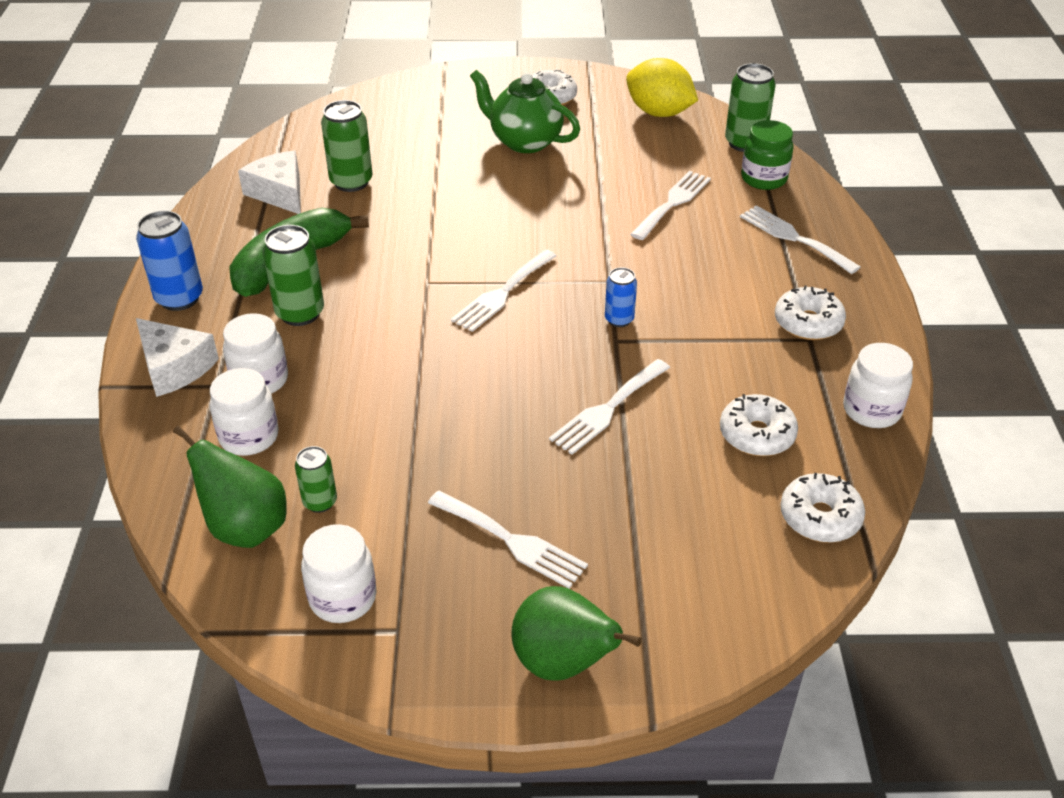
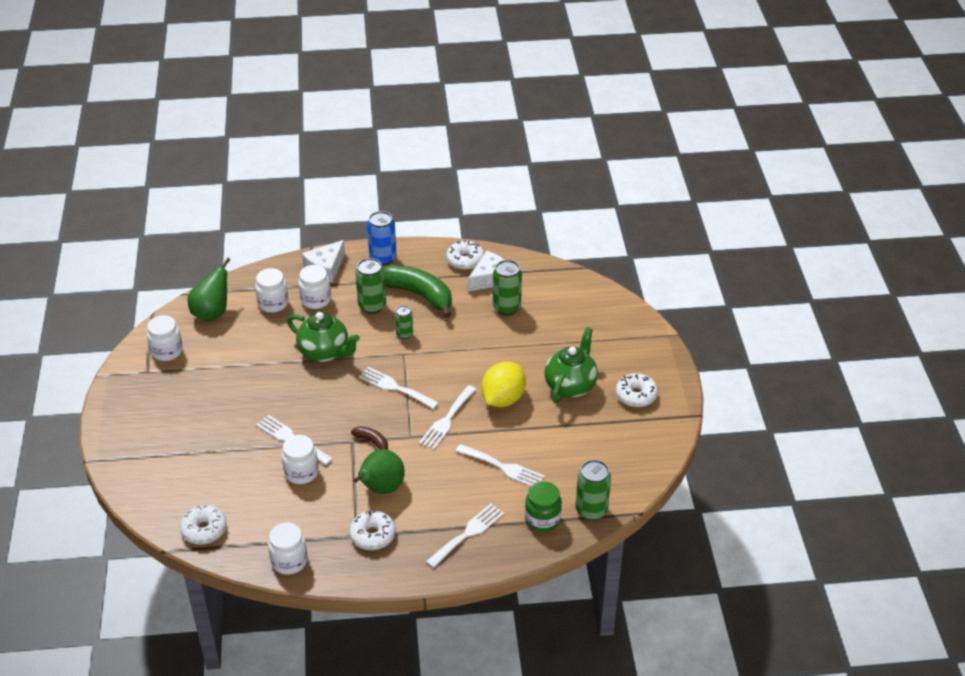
camera: 85 degrees right, 0 degrees up
green can [295,446,337,513] -> green can moved to [395,305,413,339]
white fork [428,490,588,589] -> white fork moved to [419,385,476,450]
green pear [511,586,642,681] -> green pear moved to [354,449,405,494]
blue can [605,267,637,327] -> brown banana [351,426,388,450]
yellow lemon [626,58,698,117] -> yellow lemon moved to [481,362,526,407]
white donut [720,394,798,456] -> white donut moved to [447,240,484,270]
none -> white jar [282,435,319,484]
none -> green teapot [287,312,360,362]

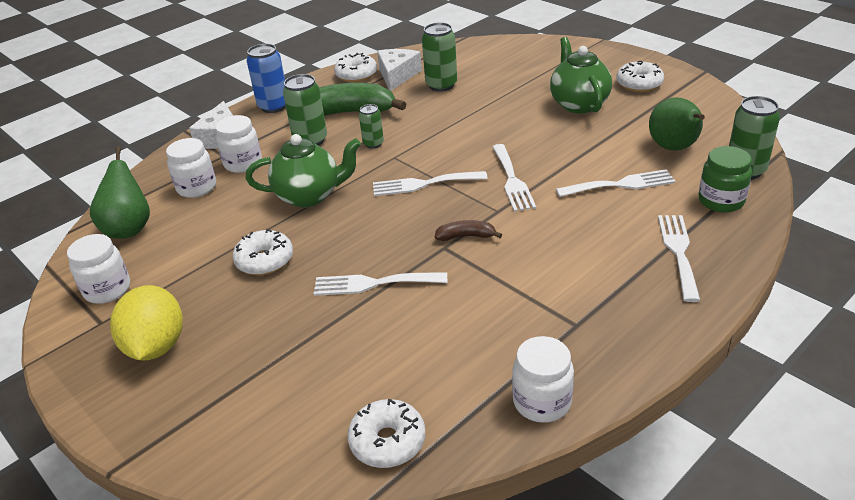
camera: 35 degrees left, 5 degrees down
white jar [282,435,319,484] -> none
white donut [349,511,396,550] -> white donut moved to [233,229,293,275]
green pear [354,449,405,494] -> green pear moved to [649,97,705,151]
yellow lemon [481,362,526,407] -> yellow lemon moved to [110,285,183,360]

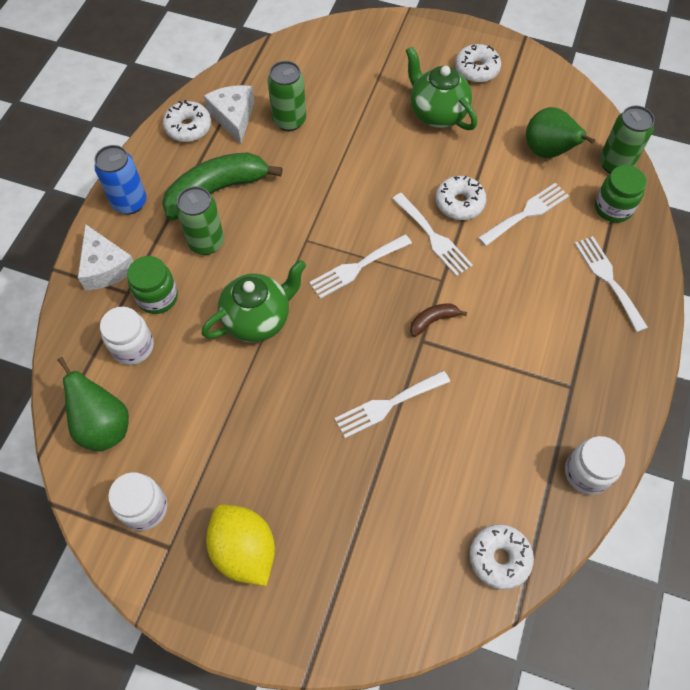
camera: 30 degrees left, 25 degrees up
white jar [215,115,262,173] -> green jar [127,256,178,314]
white donut [233,229,293,275] -> white donut moved to [435,176,487,220]
green can [359,104,384,149] -> none

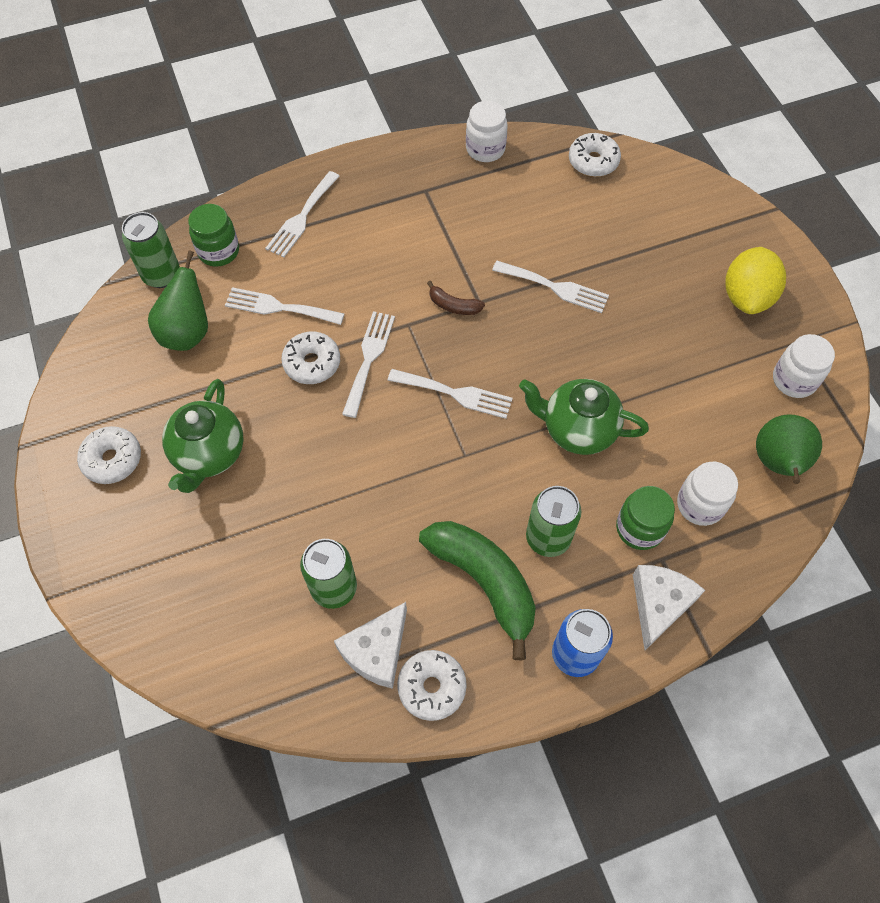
camera: 130 degrees left, 0 degrees up
green banana [162,152,282,221] -> green banana turned 150 degrees counterclockwise [419,521,536,660]

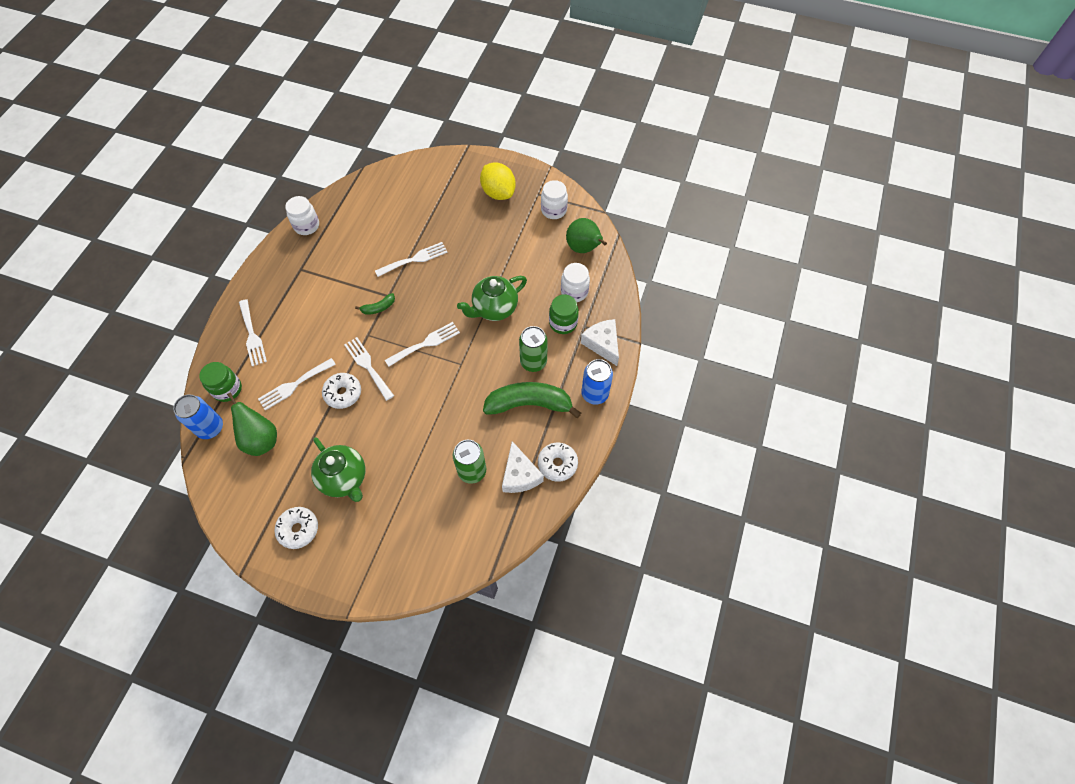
camera: 50 degrees left, 0 degrees up
green can [122,212,180,288] -> blue can [173,394,223,439]
brown banana [427,281,485,315] -> green banana [355,293,395,315]
white donut [569,133,621,177] -> none

